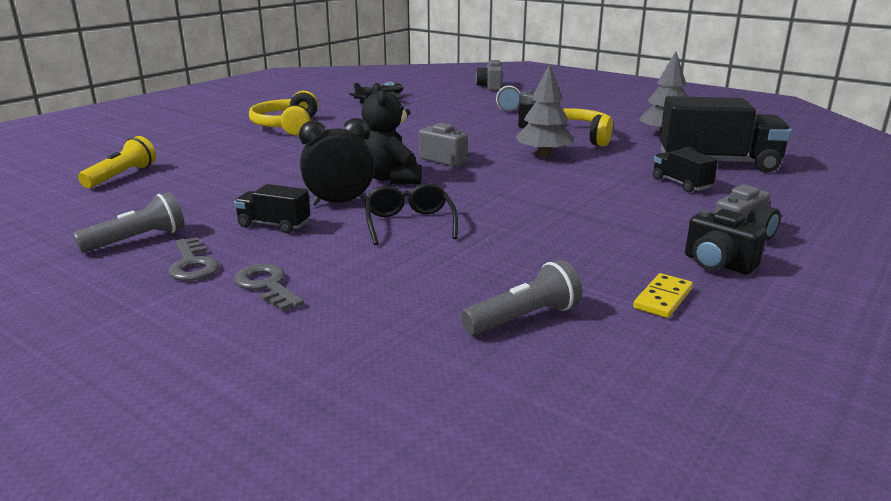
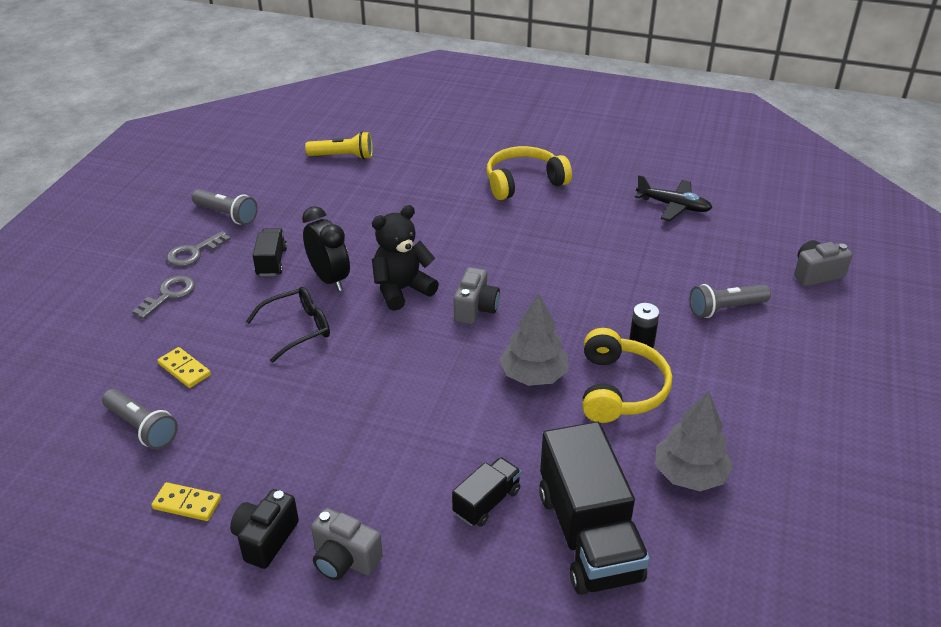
camera: 70 degrees right, 15 degrees up
none -> yellow domino [158,347,211,388]

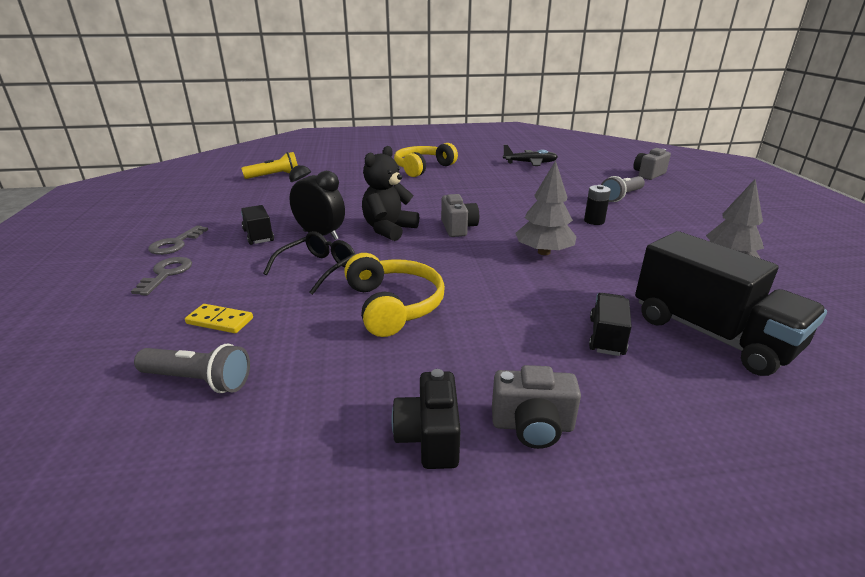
camera: 25 degrees left, 10 degrees down
yellow domino [151,482,221,521] -> none
grey flashlight [192,189,258,225] -> none
yellow headphones [582,328,672,423] -> yellow headphones moved to [344,253,445,337]

